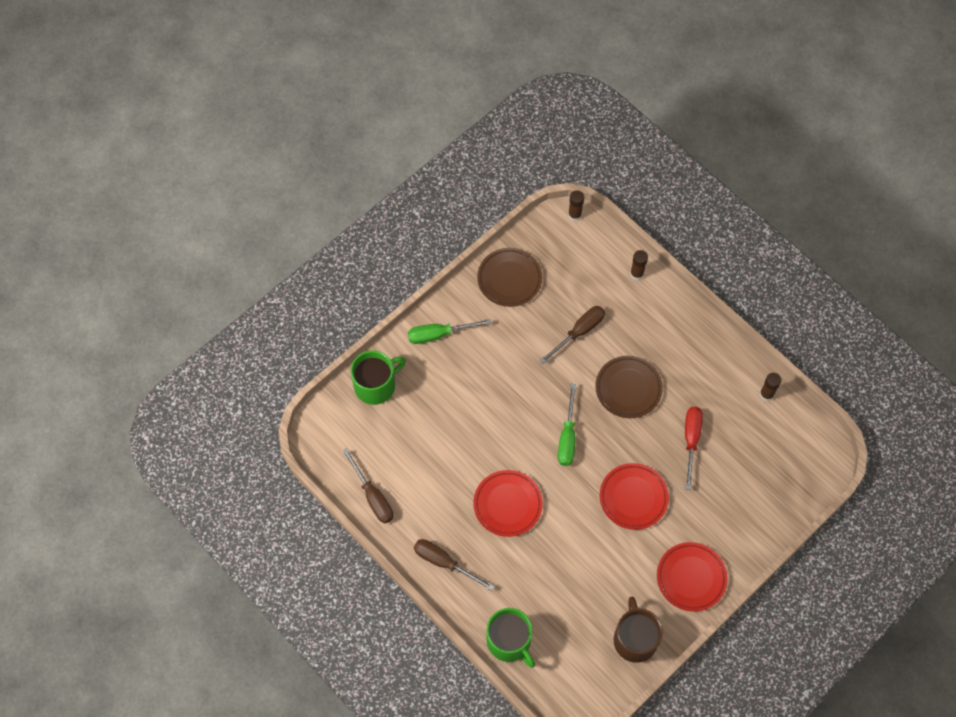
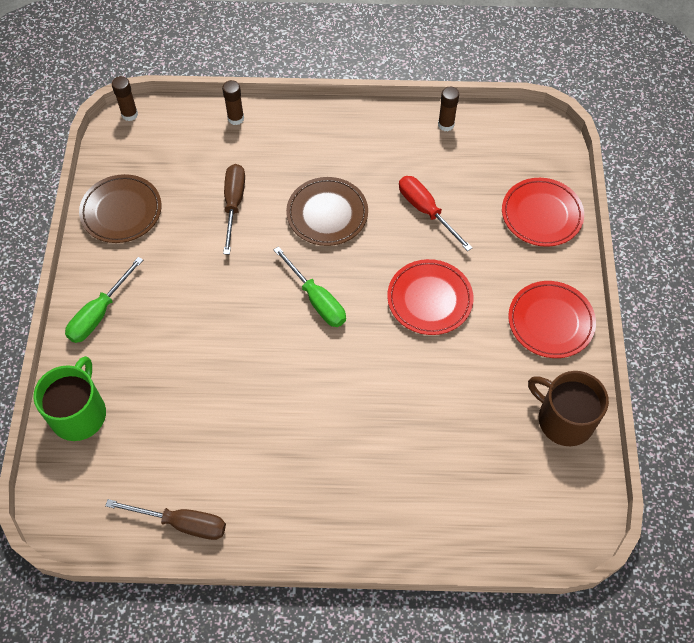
camera: 45 degrees left, 5 degrees down
brown screwdriver [414,539,494,591] -> none
red plate [473,470,543,537] -> red plate moved to [502,178,584,247]
green mug [487,608,535,668] -> none

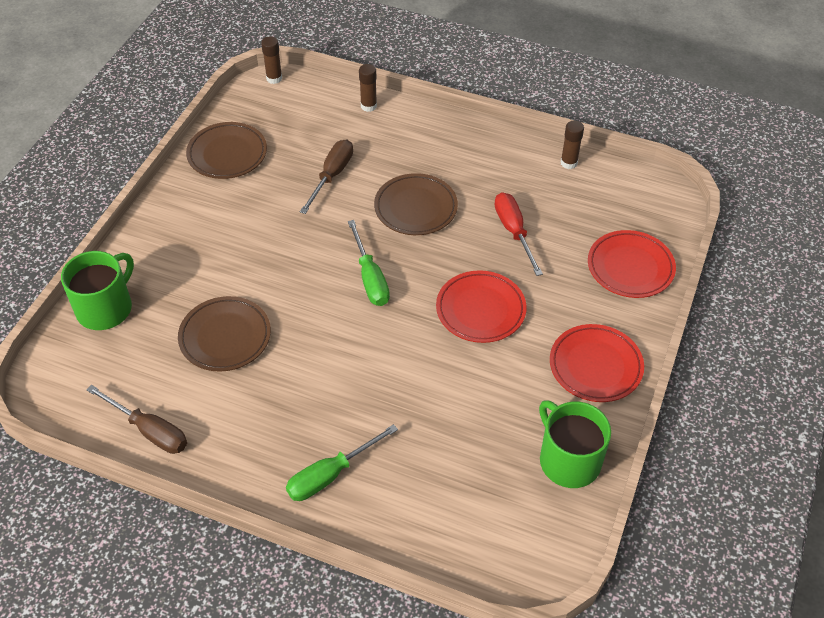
camera: 20 degrees right, 10 degrees down
green screwdriver [65,257,143,343] -> green screwdriver moved to [286,424,398,501]
brown mug [528,371,609,446] -> green mug [539,401,611,488]
none -> brown plate [178,296,271,372]

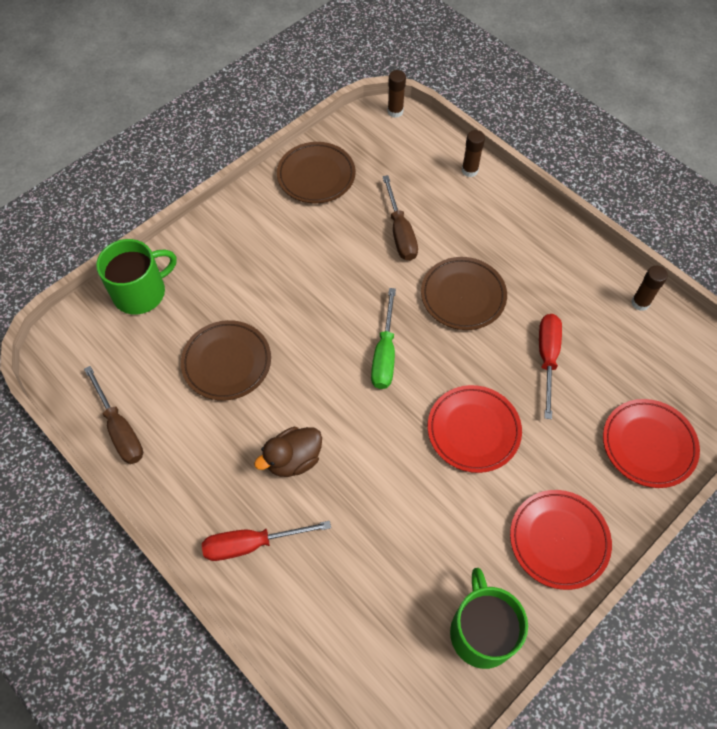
camera: 25 degrees right, 10 degrees up
green screwdriver [286,424,398,501] -> red screwdriver [202,521,331,561]
brown screwdriver [300,140,353,214] -> brown screwdriver turned 120 degrees clockwise [382,175,418,261]
none -> brown duck [254,427,322,477]

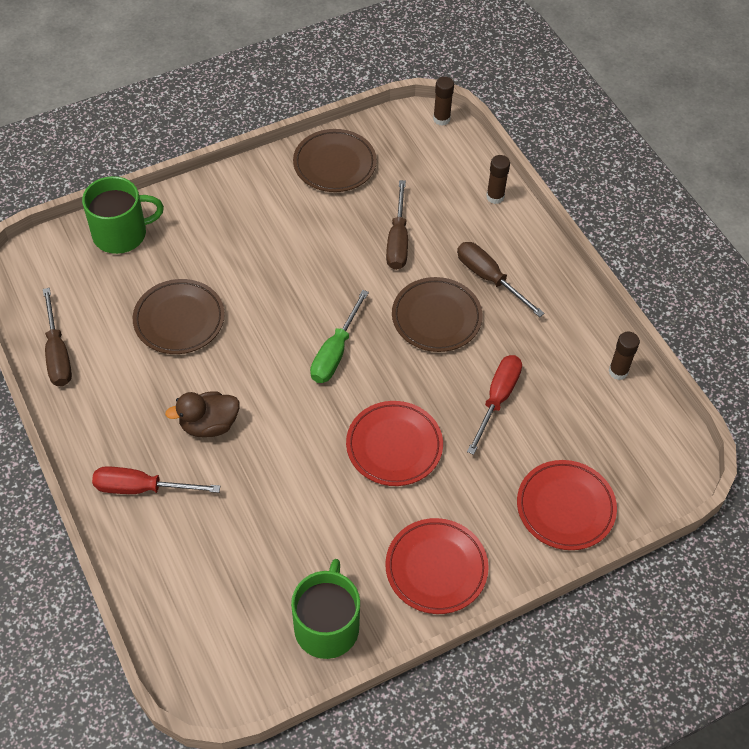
camera: 15 degrees right, 5 degrees down
none -> brown screwdriver [457,242,545,317]

